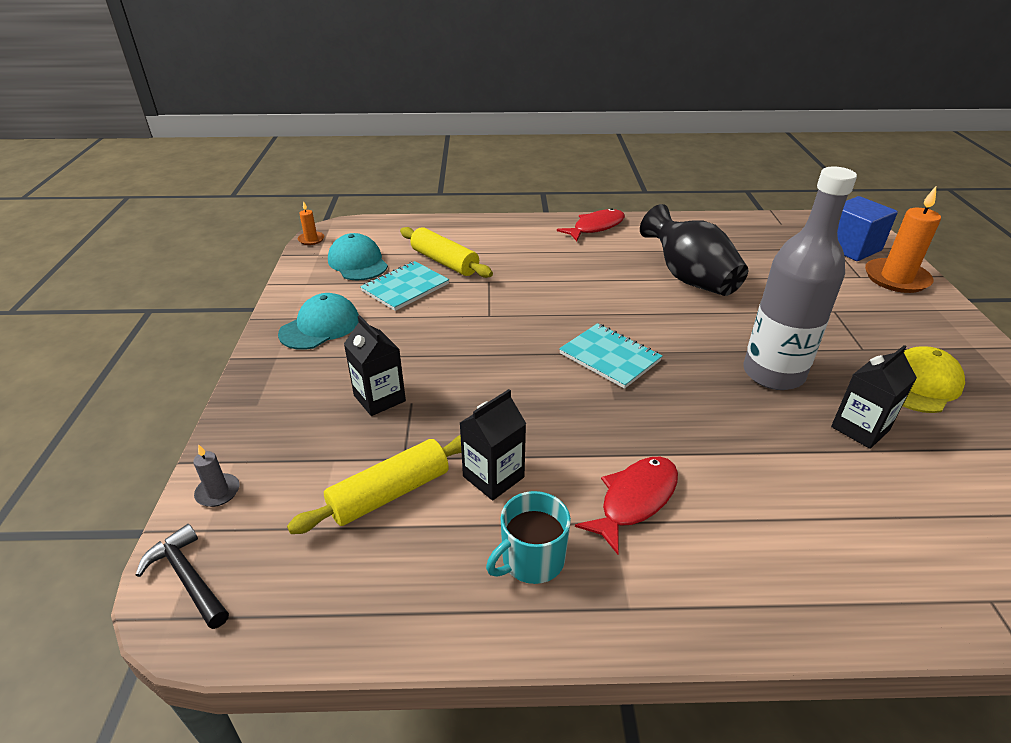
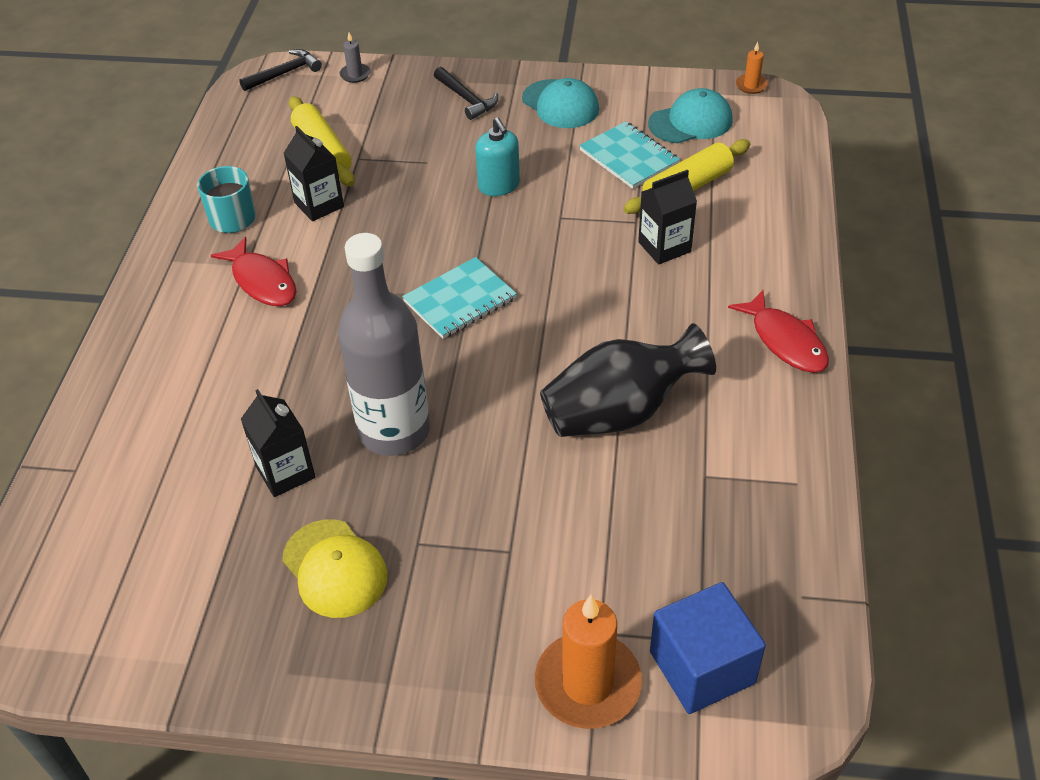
camera: 100 degrees right, 10 degrees up
black carton [344,315,406,416] -> black carton moved to [638,170,697,264]
none -> black hammer [434,67,498,120]
none -> turquoise soap dispenser [475,117,520,196]

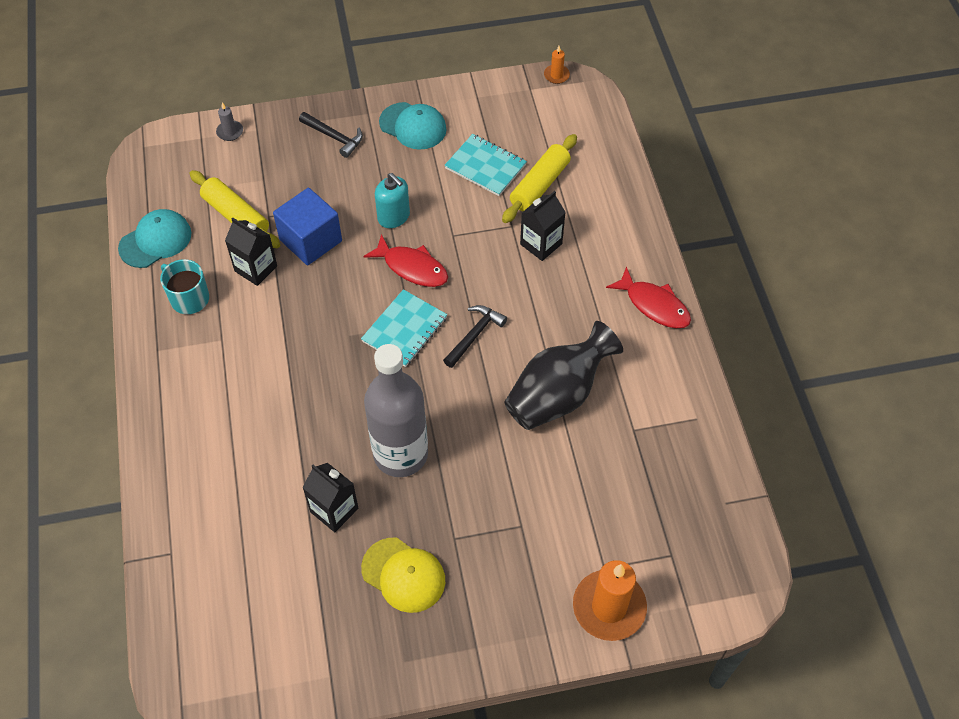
camera: 20 degrees left, 10 degrees up
red fish [211,237,296,306] -> red fish moved to [363,234,448,287]
black hammer [239,49,322,91] -> black hammer moved to [443,305,507,368]
turquoise cap [648,88,733,143] -> turquoise cap moved to [118,209,192,268]
blue cube [650,582,766,714] -> blue cube moved to [273,188,342,265]

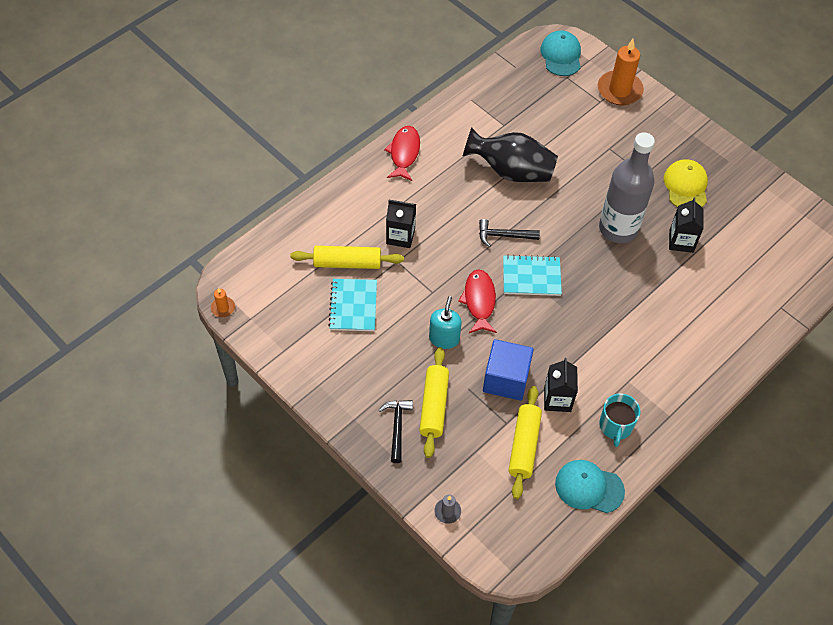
camera: 125 degrees left, 0 degrees up
turquoise cap [379,102,447,150] -> turquoise cap moved to [540,30,581,76]
none -> yellow rolling pin [419,347,449,458]

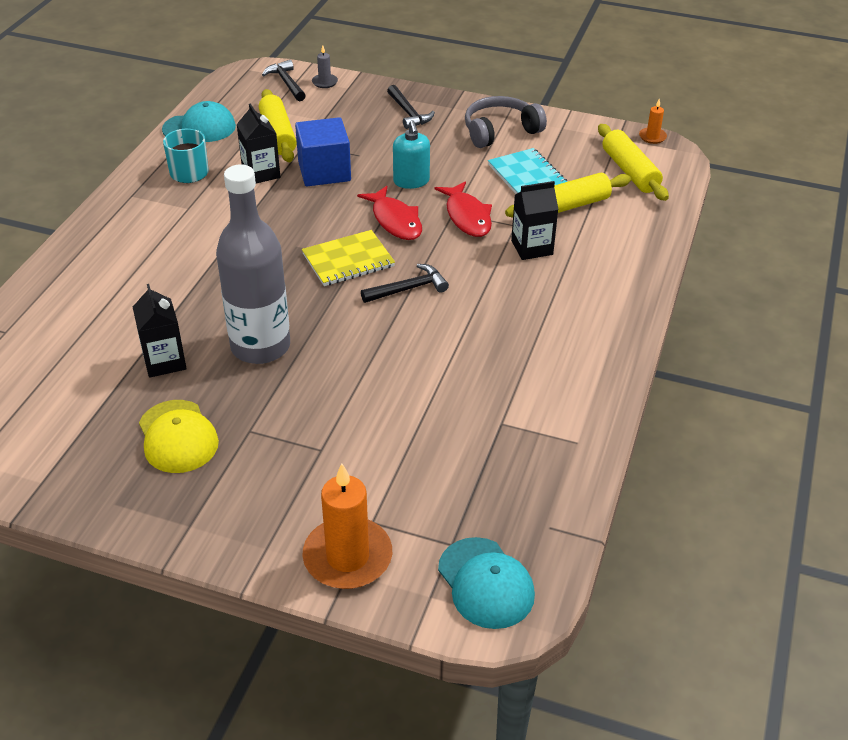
camera: 155 degrees right, 15 degrees down
red fish [384,126,420,181] -> red fish moved to [434,181,492,237]
yellow rolling pin [419,347,449,458] -> yellow rolling pin moved to [598,124,669,201]
black vase [463,128,558,182] -> none
turquoise notebook [503,255,562,296] -> yellow notebook [302,230,395,286]
none -> black hammer [262,60,306,101]
none -> grey headphones [465,96,547,148]

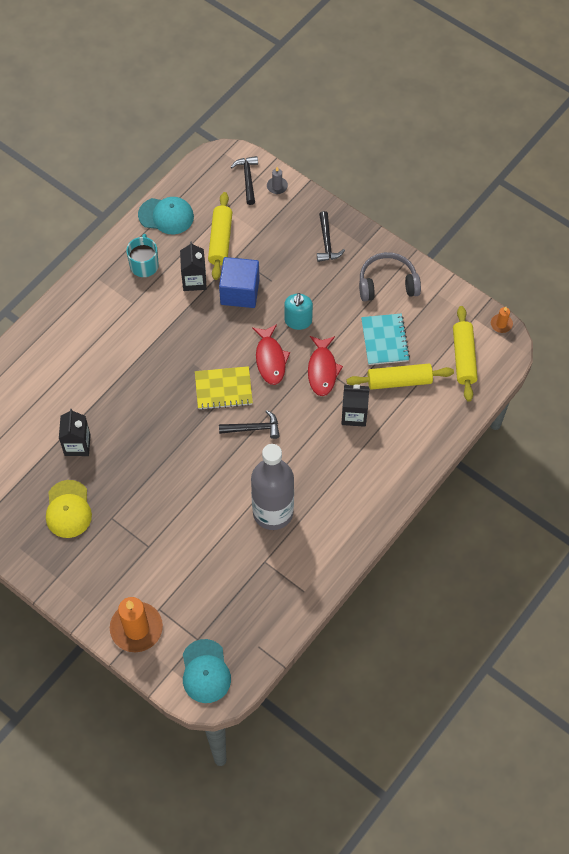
camera: 20 degrees right, 20 degrees up
grey bottle [216,165,290,364] -> grey bottle moved to [251,444,294,530]

